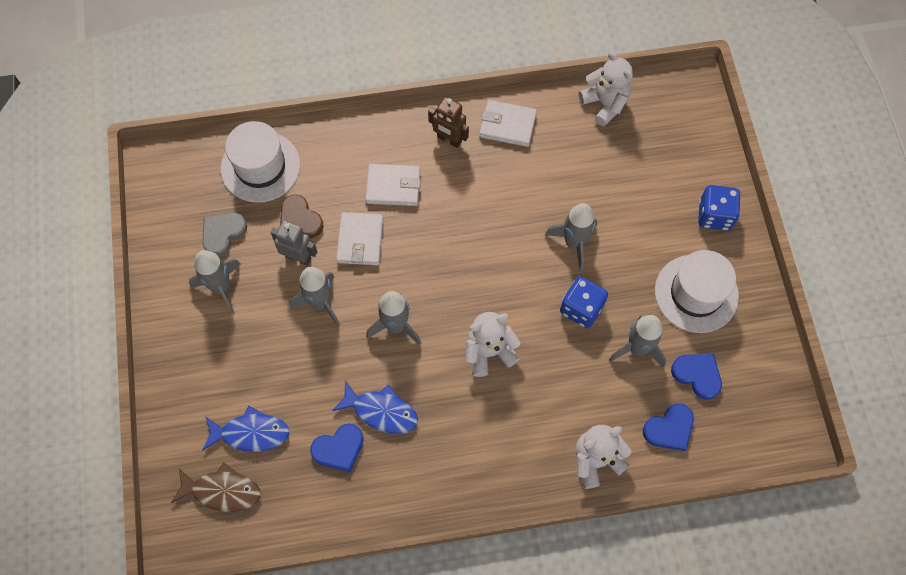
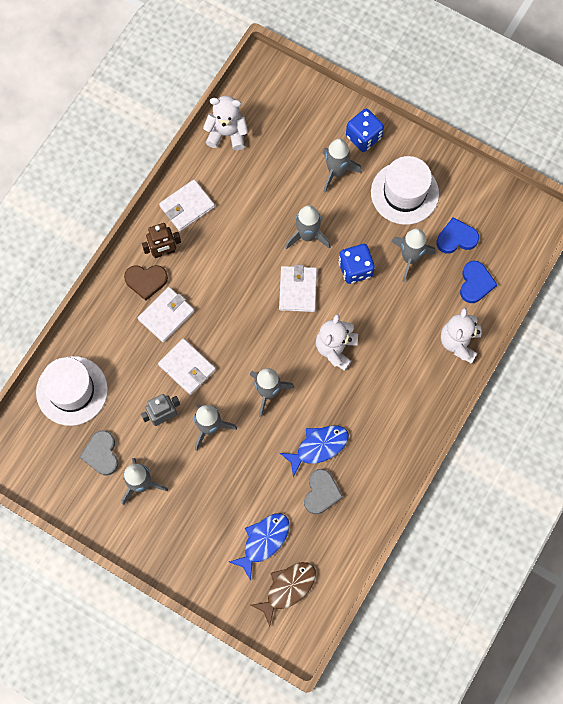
camera: 50 degrees left, 5 degrees up
brown heart [280,194,323,238] -> brown heart moved to [124,265,168,301]
blue heart [310,424,364,472] -> grey heart [304,469,343,514]
none -> white wallet [279,265,317,312]
none -> grey rocket [323,138,362,193]

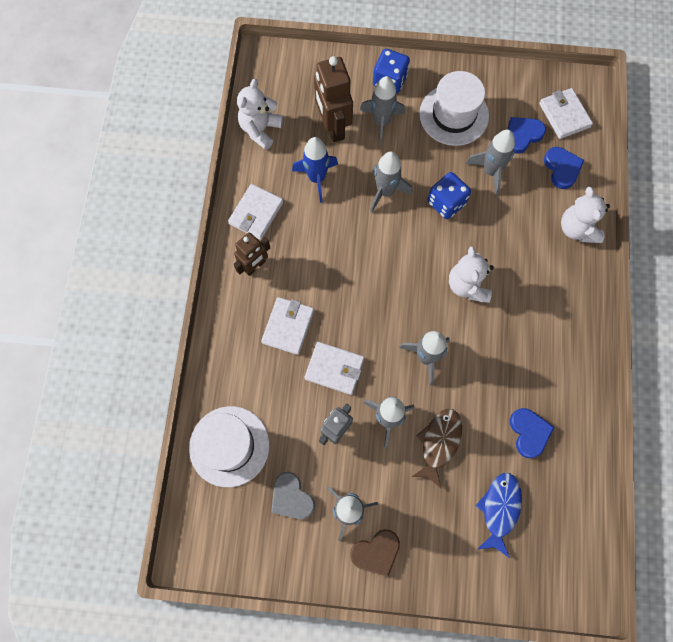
camera: 25 degrees left, 0 degrees up
brown heart [124,265,168,301] -> brown heart moved to [350,529,400,577]
white teddy bear [203,96,248,150] -> white teddy bear turned 45 degrees counterclockwise [237,79,284,150]
brown fish [251,562,316,627] -> brown fish moved to [412,409,462,488]
white wallet [279,265,317,312] -> white wallet moved to [539,88,593,139]
blue fish [280,425,349,477] -> none
grey heart [304,469,343,514] -> blue heart [510,408,554,458]
none -> blue rocket [292,137,338,203]
none -> brown robot [314,56,353,142]

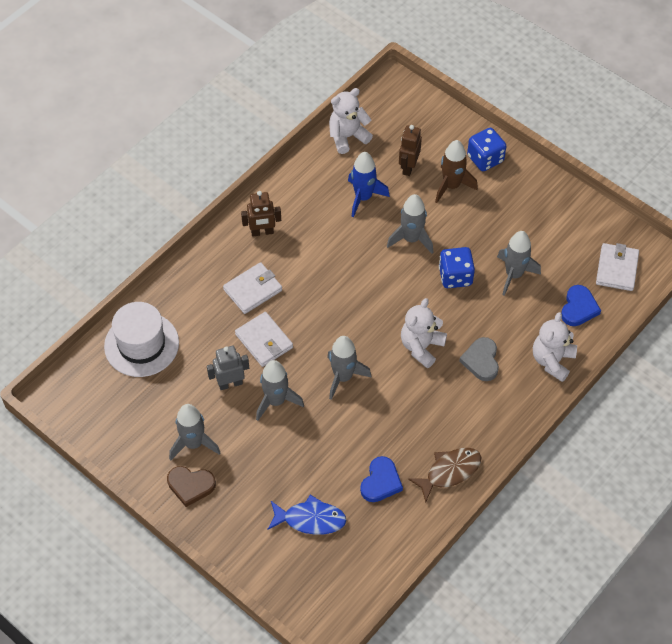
camera: 35 degrees right, 15 degrees down
white wallet [228,184,283,240] -> none
grey heart [271,472,315,519] -> grey heart moved to [459,337,499,381]
brown robot [314,56,353,142] -> brown robot [399,125,422,176], size x0.63
grey rocket [360,76,405,146] -> brown rocket [435,140,478,203]
brown fish [412,409,462,488] -> brown fish moved to [408,448,481,503]
white hat [419,71,489,146] -> none
blue fish [475,473,522,558] -> blue fish turned 45 degrees clockwise [267,495,347,535]
blue heart [508,117,546,154] -> none

